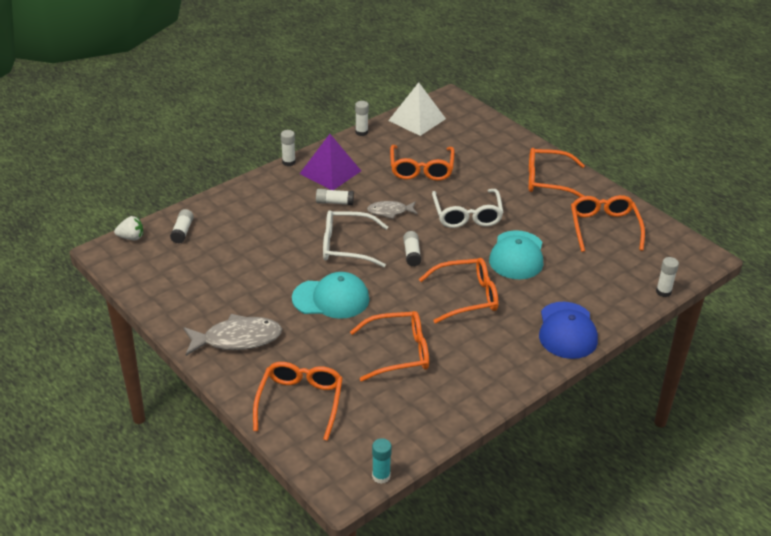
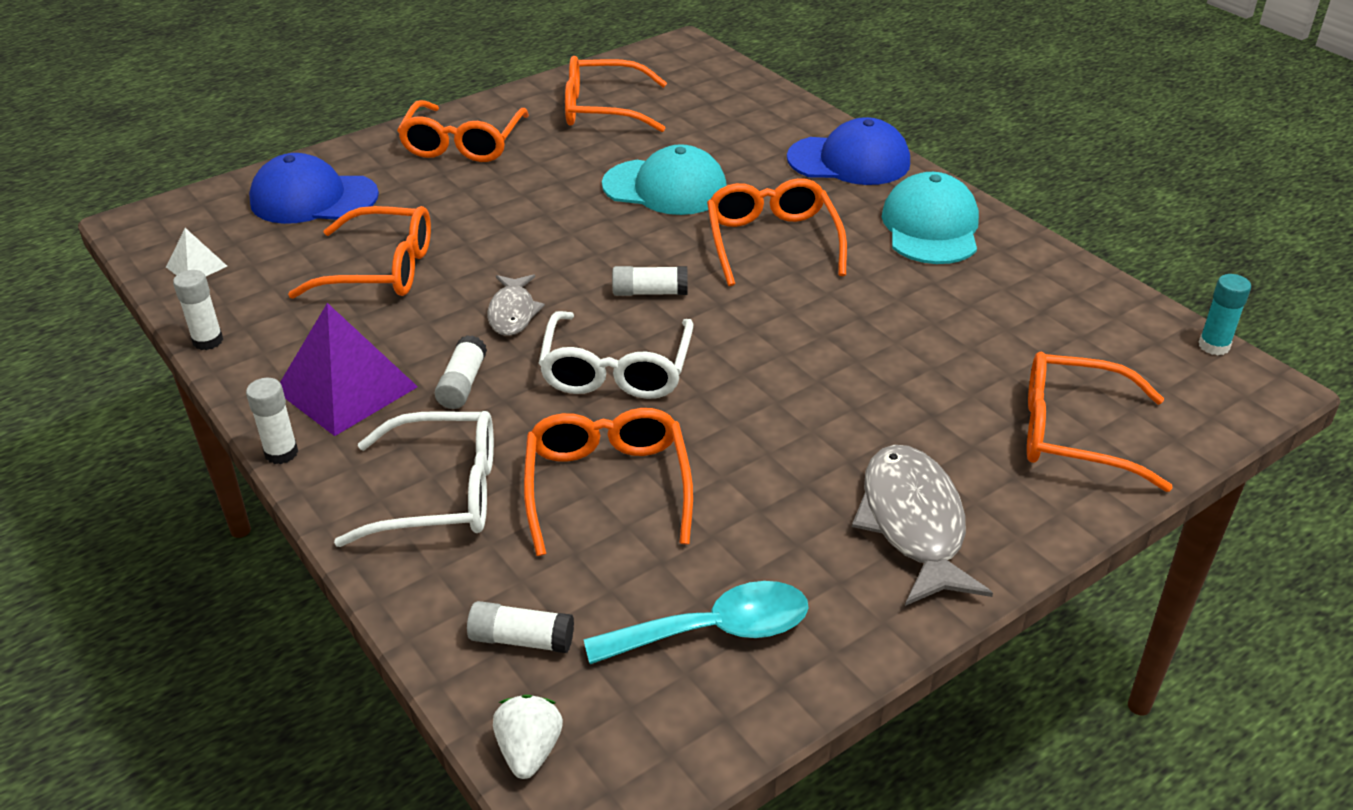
camera: 85 degrees left, 0 degrees up
turquoise cap [292,272,369,319] -> turquoise cap moved to [882,172,979,264]
orange glasses [350,311,429,382] -> orange glasses moved to [524,408,693,556]
white pyramid [388,82,446,136] -> white pyramid [166,228,227,276], size x0.49
white glasses [432,189,504,228] -> white glasses moved to [334,411,494,547]
white glue stick [656,257,679,297] -> none
none -> blue cap [249,153,379,224]
none -> turquoise spoon [584,581,809,664]

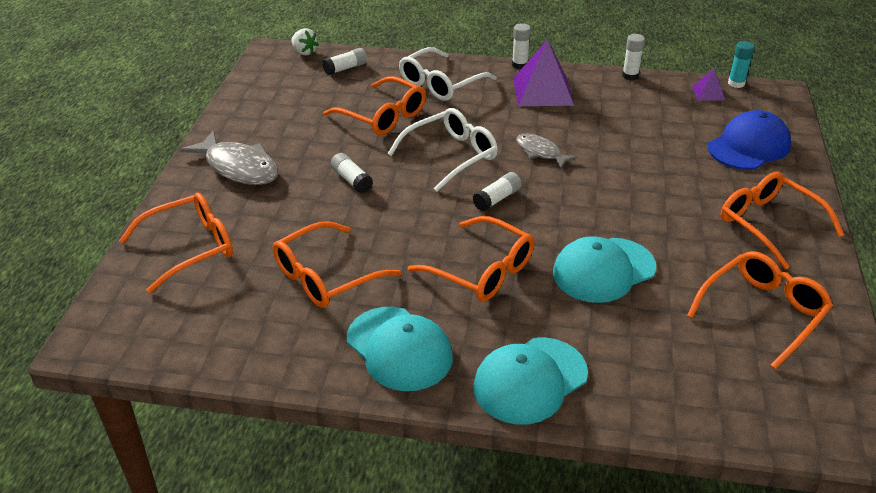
camera: 135 degrees right, 0 degrees up
white pyramid [166,228,227,276] -> purple pyramid [692,69,725,101]
orange glasses [288,206,431,299] -> orange glasses moved to [273,221,401,308]
white glue stick [435,335,487,409] -> white glue stick moved to [331,153,373,193]
white glasses [539,311,693,399] -> white glasses turned 90 degrees clockwise [387,108,498,192]
turquoise spoon [584,581,809,664] -> none
blue cap [787,117,910,185] -> turquoise cap [473,337,588,425]
turquoise glue stick [1198,274,1251,355] -> turquoise glue stick moved to [728,41,755,88]

